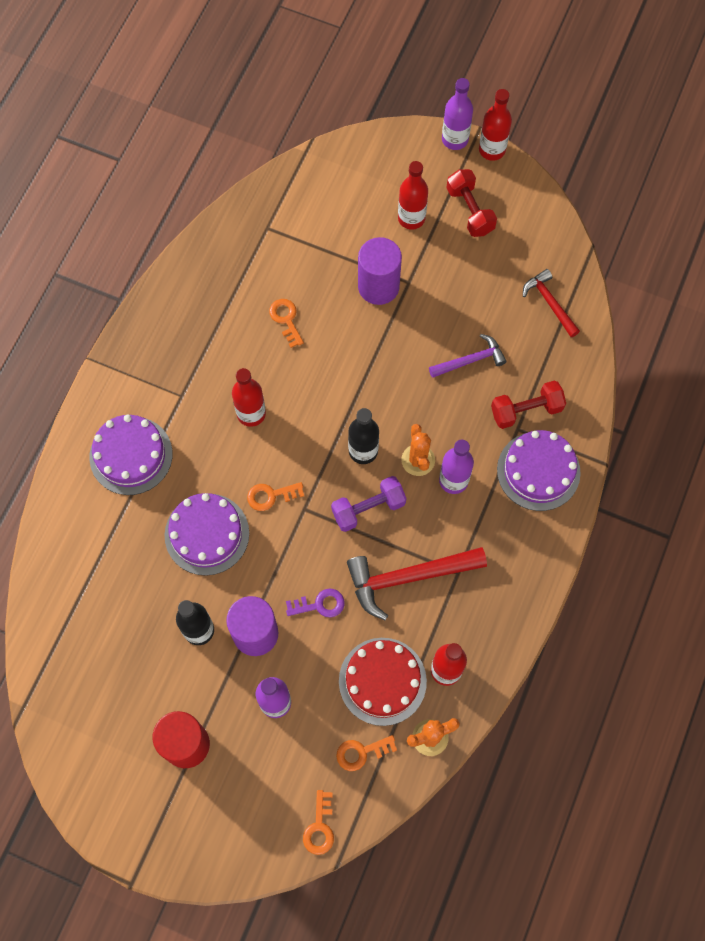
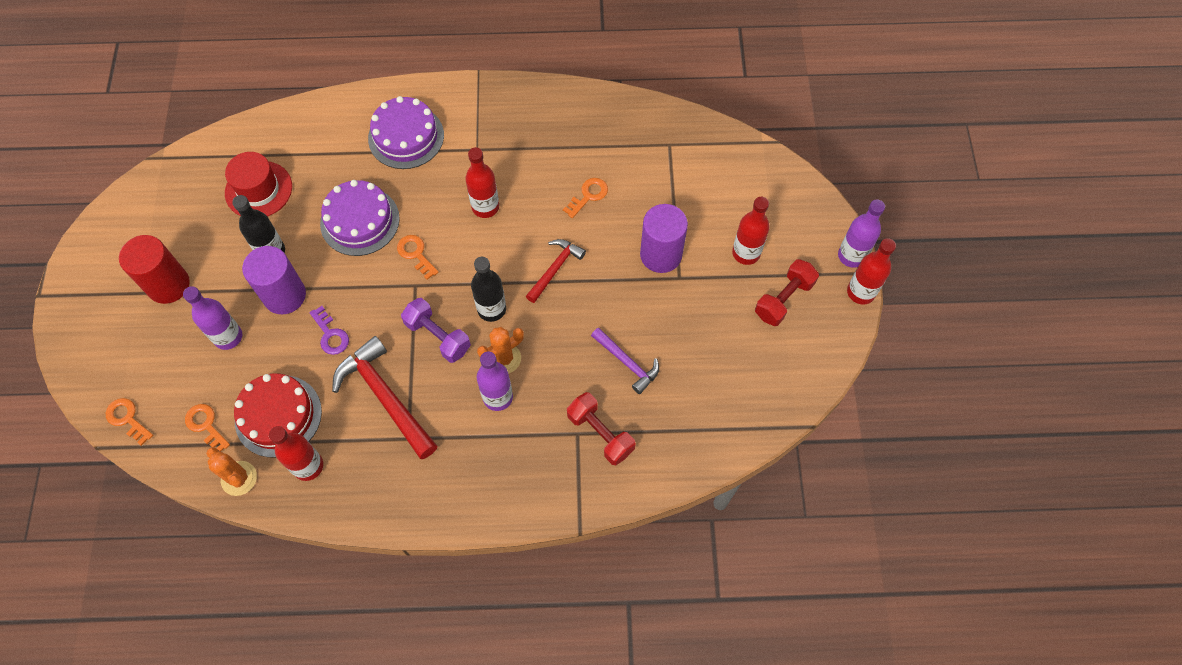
camera: 65 degrees right, 5 degrees down
orange key [303,790,334,855] -> orange key turned 60 degrees clockwise [106,398,153,446]
purple cake [497,430,581,511] -> none
red hammer [523,269,580,337] -> red hammer moved to [526,239,586,303]
none -> red hat [225,152,292,217]

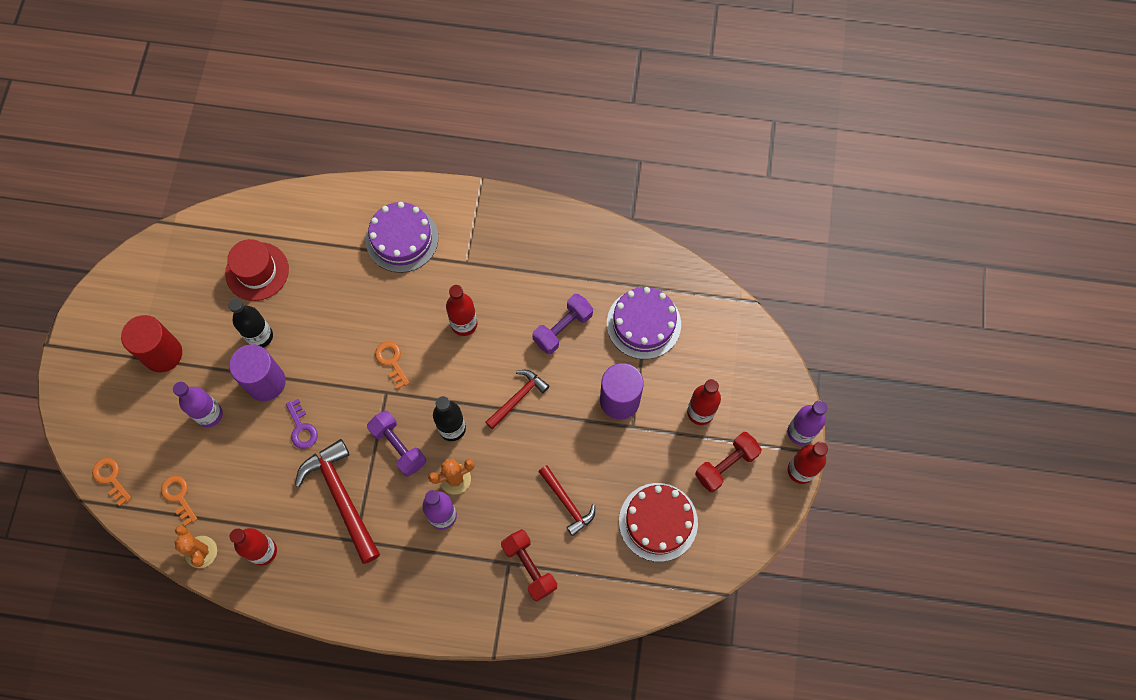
camera: 10 degrees right, 5 degrees up
red cake [234,373,322,458] -> red cake moved to [619,483,698,562]
purple cake [320,180,400,256] -> purple cake moved to [607,287,681,359]
orange key [563,178,608,218] -> purple dumbbell [532,294,593,354]
purple hammer [591,327,659,394] -> red hammer [538,465,595,536]

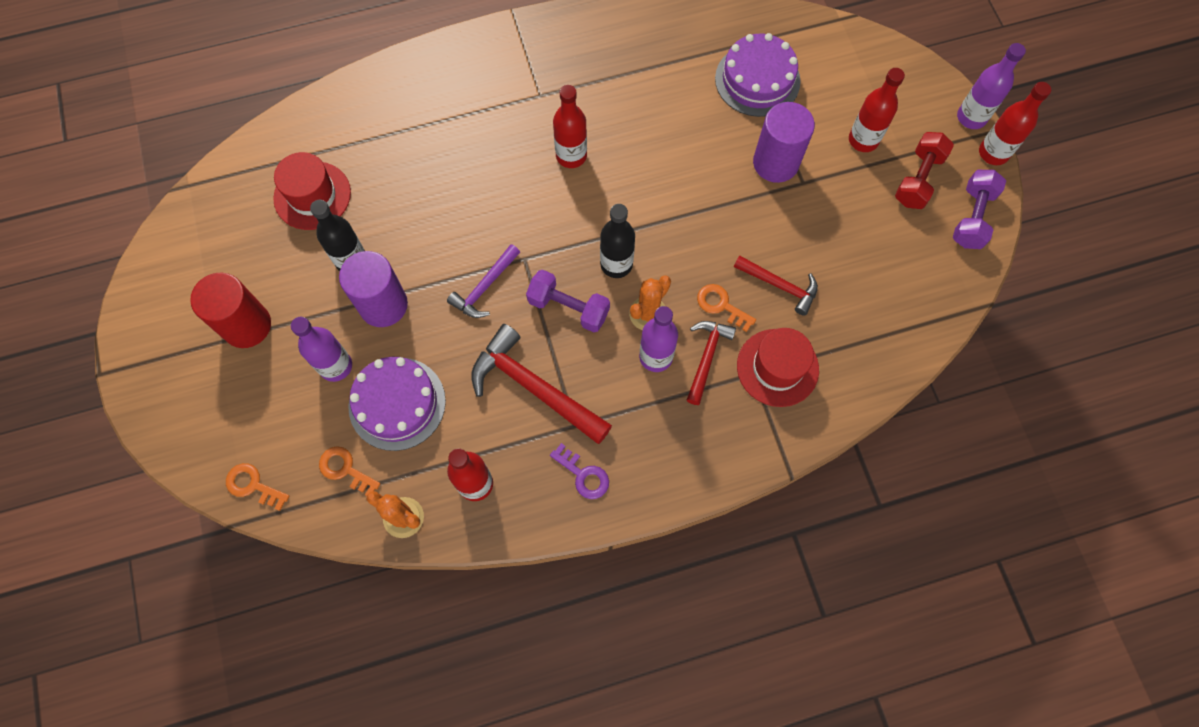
camera: 25 degrees left, 0 degrees up
purple key [286,399,318,449] -> purple key moved to [550,443,609,499]
purple cake [366,202,439,273] -> purple cake moved to [348,357,446,451]
orange key [375,341,410,389] -> orange key moved to [697,284,756,332]
red hammer [486,370,549,429] -> red hammer moved to [687,321,736,405]
red dumbbell [501,529,557,601] -> red hat [737,328,819,407]
purple dumbbell [532,294,593,354] -> purple dumbbell moved to [953,170,1006,249]
red cake [619,483,698,562] -> none
none -> purple hammer [447,244,520,318]

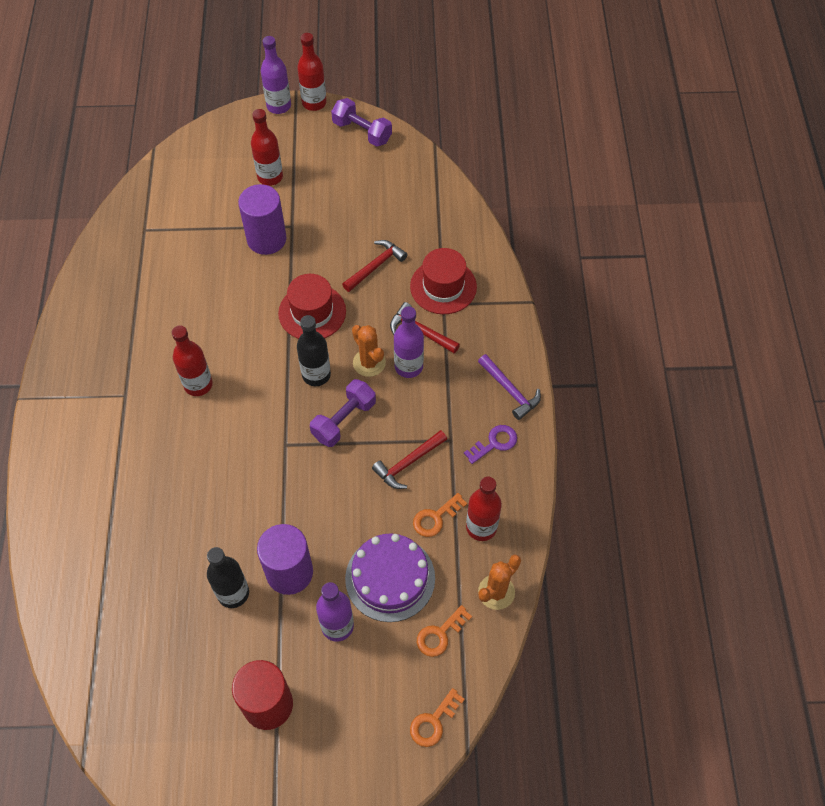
camera: 75 degrees left, 10 degrees down
red hat [273,152,351,230] -> red hat moved to [278,274,346,339]
purple hammer [447,244,520,318] -> purple hammer moved to [478,354,541,420]
red hammer [471,324,612,444] -> red hammer [372,430,447,489], size x0.59
orange key [697,284,756,332] -> orange key moved to [413,493,467,537]
purple cake [715,33,801,117] -> none
red dumbbell [895,132,954,209] -> none

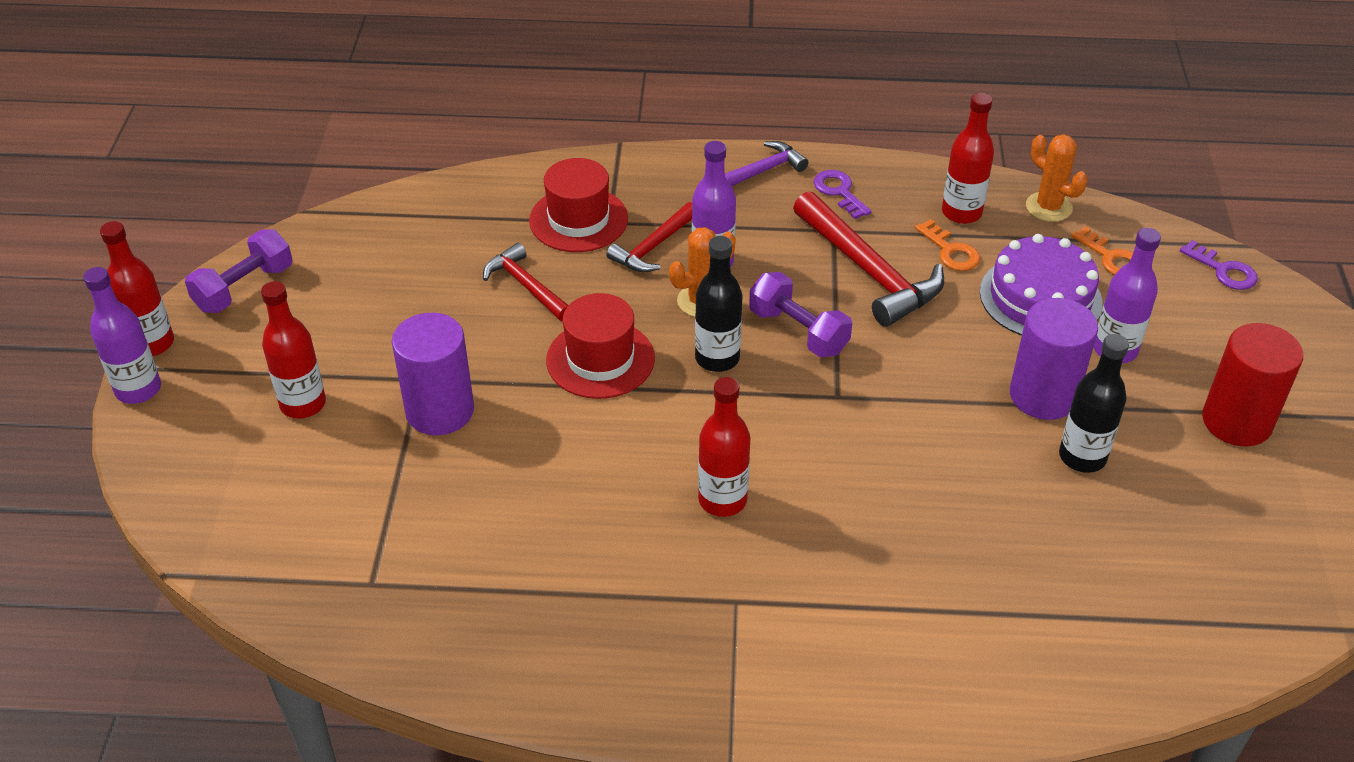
camera: 85 degrees left, 15 degrees down
red hammer [372,430,447,489] -> red hammer [793,191,944,327], size x1.69
orange key [410,688,465,747] -> purple key [1180,240,1258,290]

